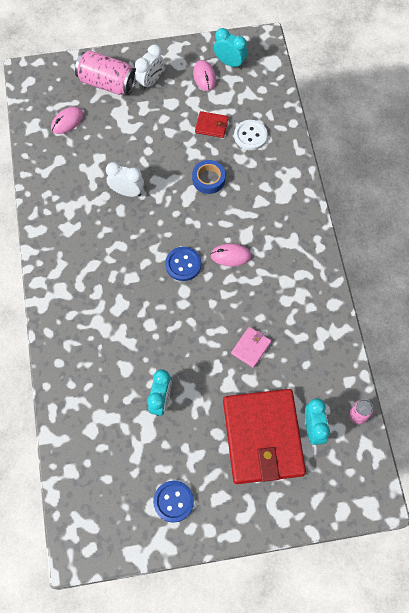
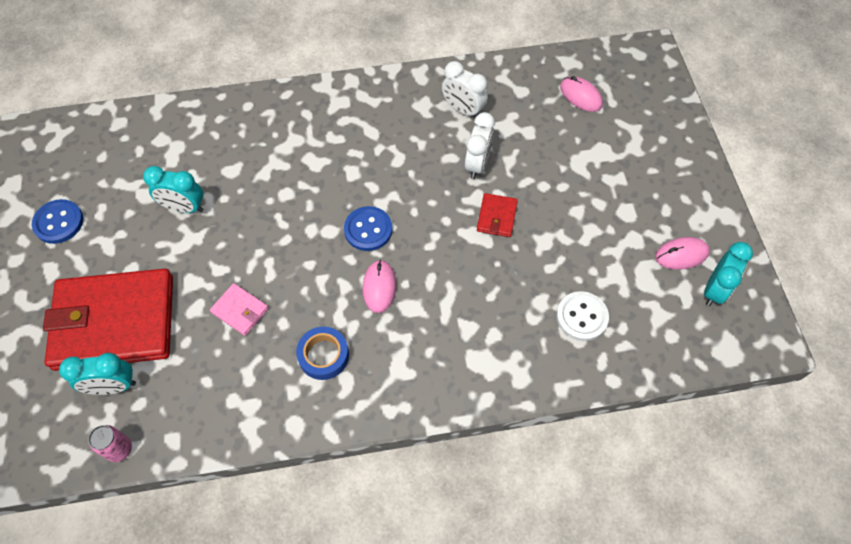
camera: 90 degrees right, 5 degrees down
pink can [75,50,136,95] -> none
white clock [135,45,164,90] -> white clock moved to [442,61,488,117]
blue tape [192,160,225,194] -> blue tape moved to [296,327,349,380]
red wallet [195,111,228,138] -> red wallet moved to [477,193,518,237]

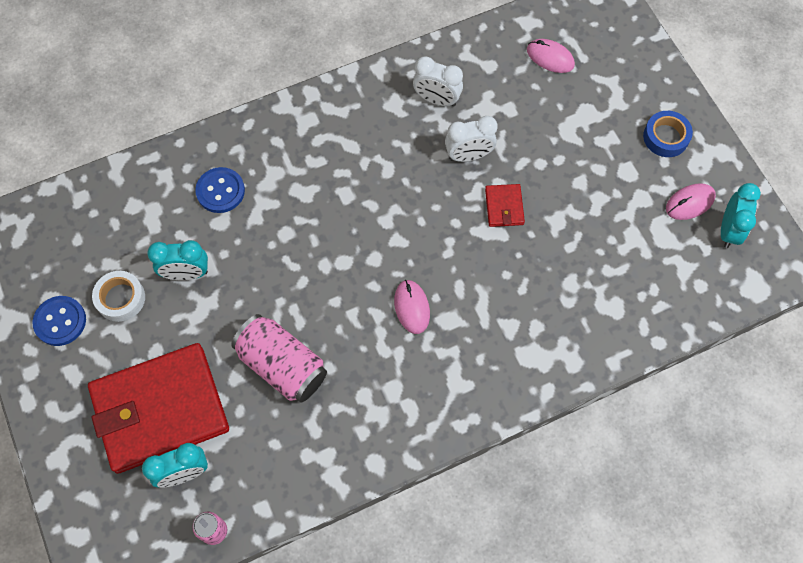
camera: 15 degrees left, 5 degrees up
pink wallet [210,283,269,336] -> pink can [231,314,327,403]
blue tape [296,327,349,380] -> blue tape moved to [643,111,693,157]
blue button [344,206,392,251] -> blue button moved to [195,167,245,213]
white clock [465,112,495,179] -> white clock turned 75 degrees clockwise [445,116,498,162]
white button [556,291,609,341] -> none
none -> white tape [92,271,145,322]

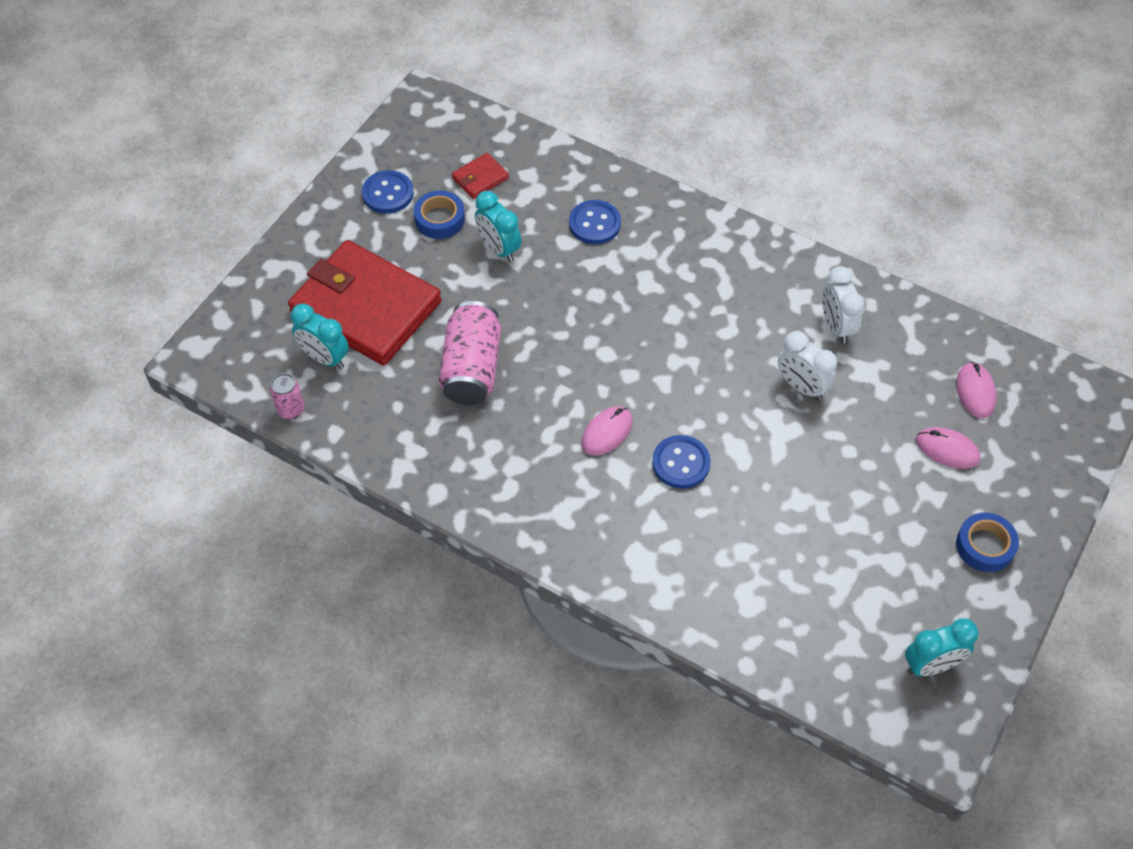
camera: 55 degrees right, 10 degrees down
white tape [92,271,145,322] -> blue tape [414,190,465,239]
red wallet [485,184,525,227] -> red wallet moved to [452,153,509,199]
pink mouse [666,183,716,220] -> pink mouse moved to [916,427,980,469]
none -> blue button [652,435,711,489]

